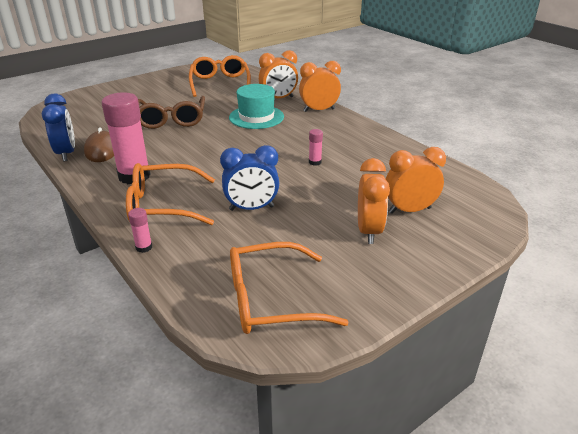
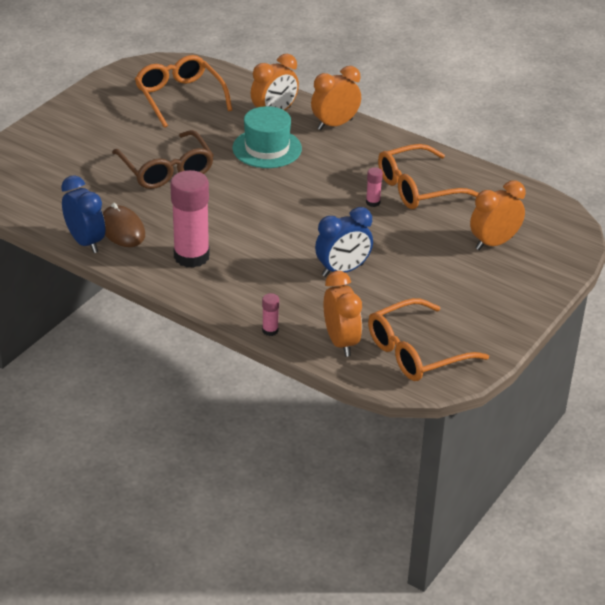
camera: 20 degrees left, 5 degrees up
orange glasses [126,163,215,225] -> orange glasses moved to [378,144,479,209]
orange clock [358,158,390,244] -> orange clock moved to [324,271,362,357]

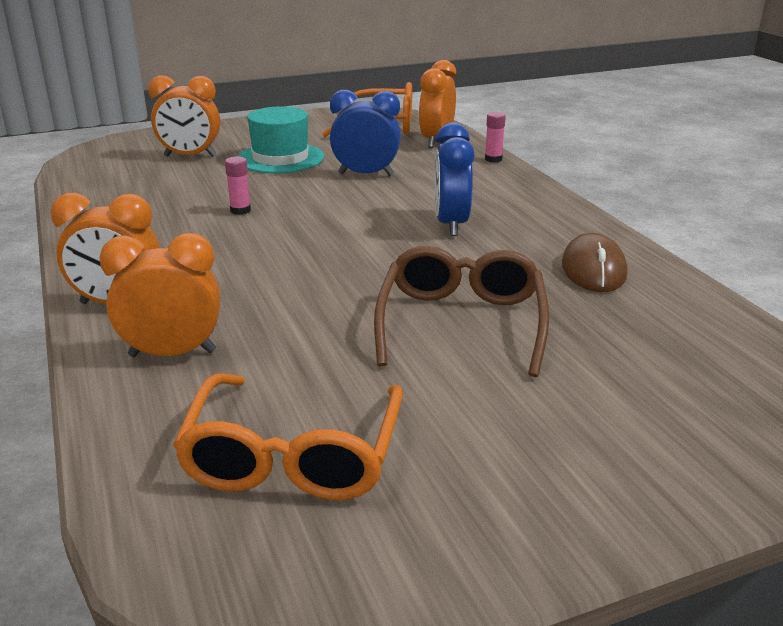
camera: 145 degrees left, 10 degrees down
blue clock [61,175,105,253] -> blue clock moved to [434,122,475,236]
pink glue stick [170,170,210,268] -> none
turquoise hat [233,106,302,168] -> turquoise hat moved to [237,106,324,173]
orange glasses [378,144,479,209] -> none

